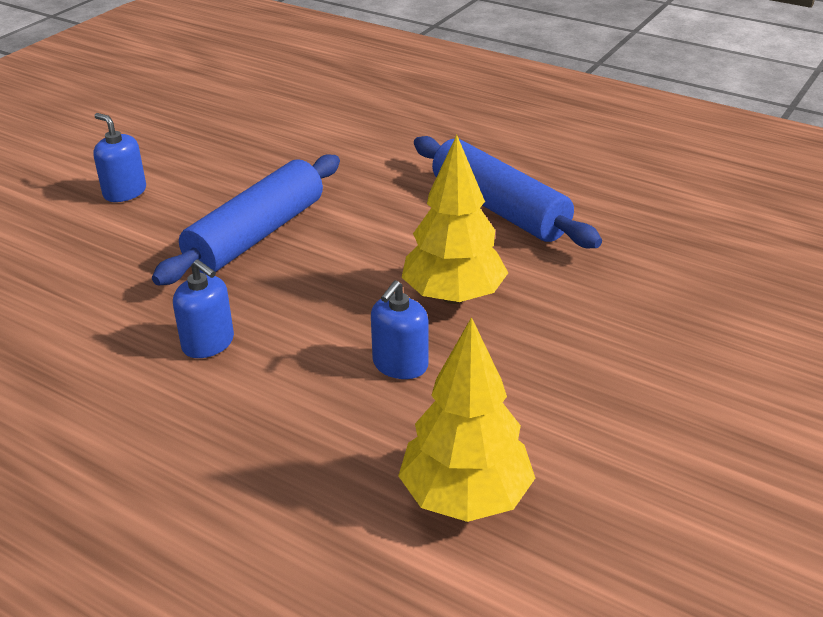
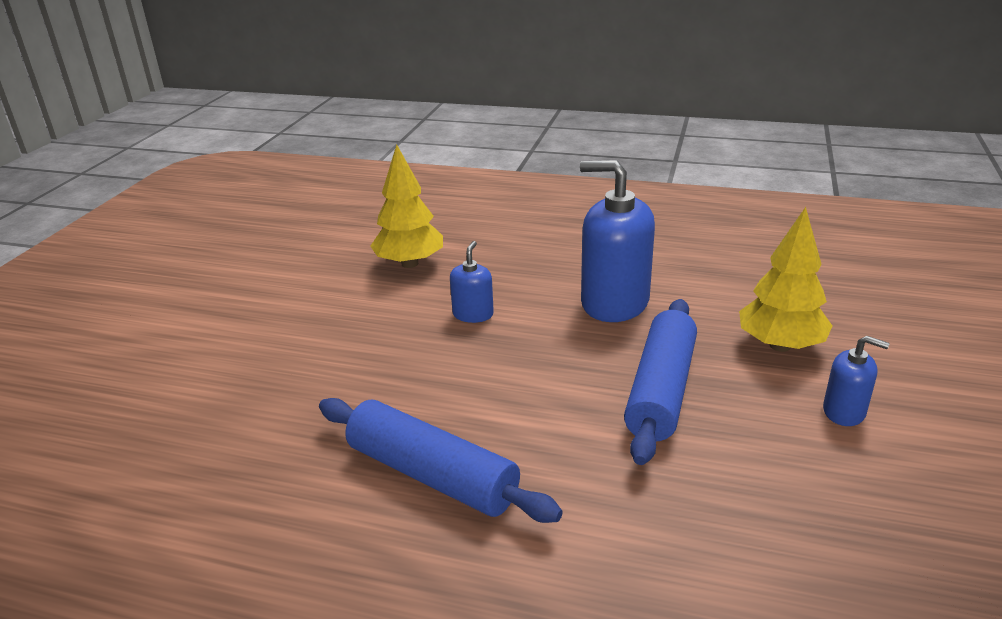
camera: 165 degrees right, 5 degrees down
blue soap dispenser [173,259,234,358] -> blue soap dispenser [580,160,655,322], size x2.01
yellow tree [401,135,508,304] -> yellow tree moved to [739,207,832,352]

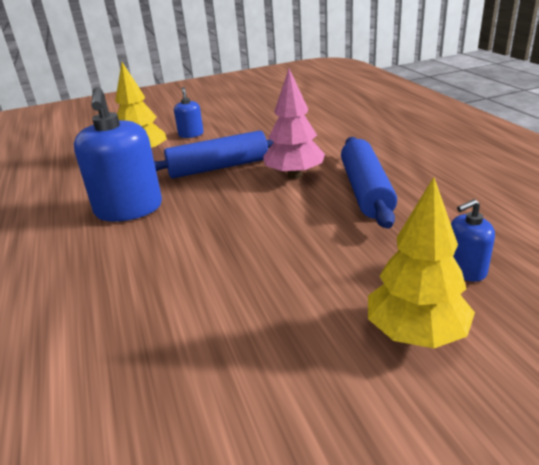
camera: 125 degrees left, 0 degrees up
yellow tree [370,144,443,268] -> yellow tree moved to [368,177,475,348]
blue soap dispenser [450,241,494,323] -> blue soap dispenser moved to [451,199,495,282]
none -> pink tree [263,68,325,179]

